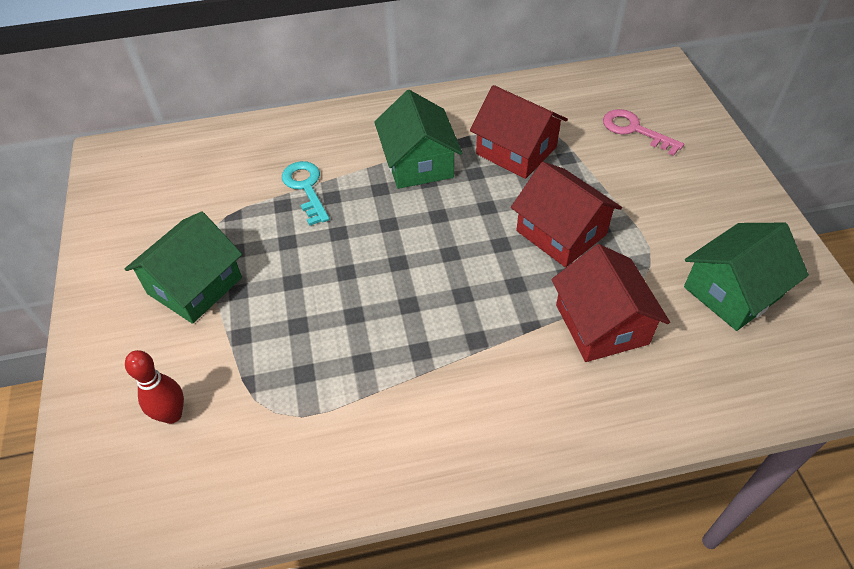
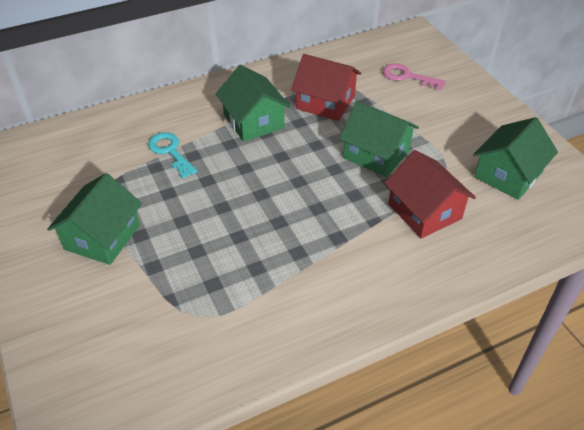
camera: 15 degrees left, 5 degrees down
red bowling pin [125,350,184,424] -> none
red house [511,162,622,267] -> green house [339,101,419,177]

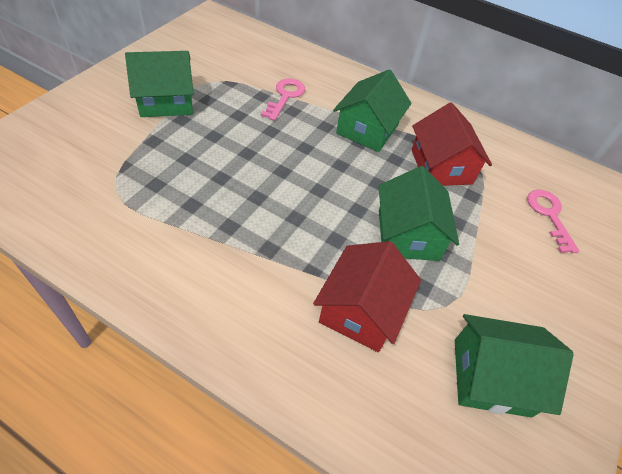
camera: 50 degrees right, 5 degrees up
turquoise key [148,132,197,179] -> pink key [261,79,305,121]

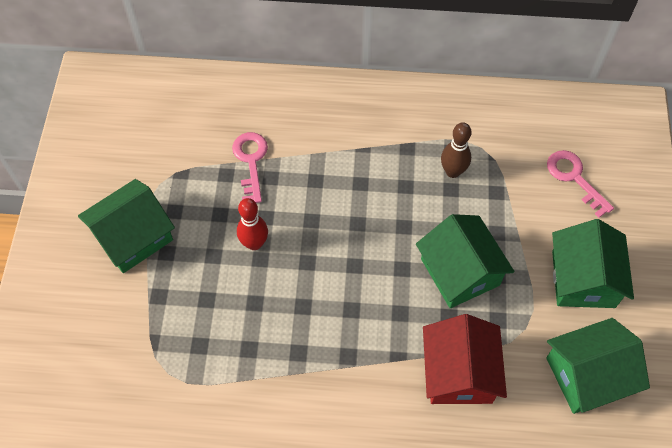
camera: 20 degrees left, 10 degrees up
green house [333,69,412,152] -> green house moved to [552,219,634,308]
red house [411,102,492,186] -> brown bowling pin [441,122,472,178]
none -> red bowling pin [237,198,268,250]

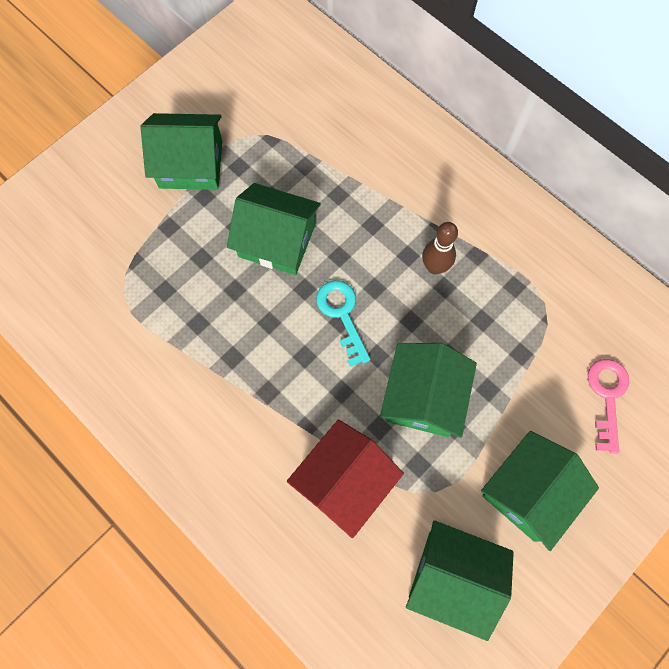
camera: 40 degrees right, 10 degrees up
pink key [232,132,268,203] -> none
red bowling pin [237,198,268,250] -> green house [227,183,321,275]
brown bowling pin [441,122,472,178] -> brown bowling pin moved to [422,222,458,274]
none -> turquoise key [316,280,370,367]

